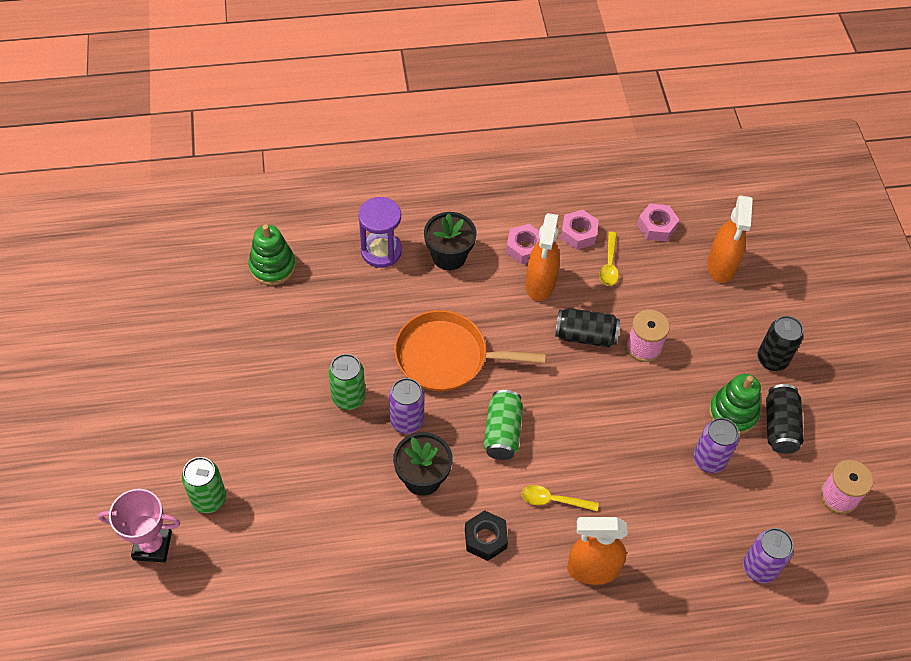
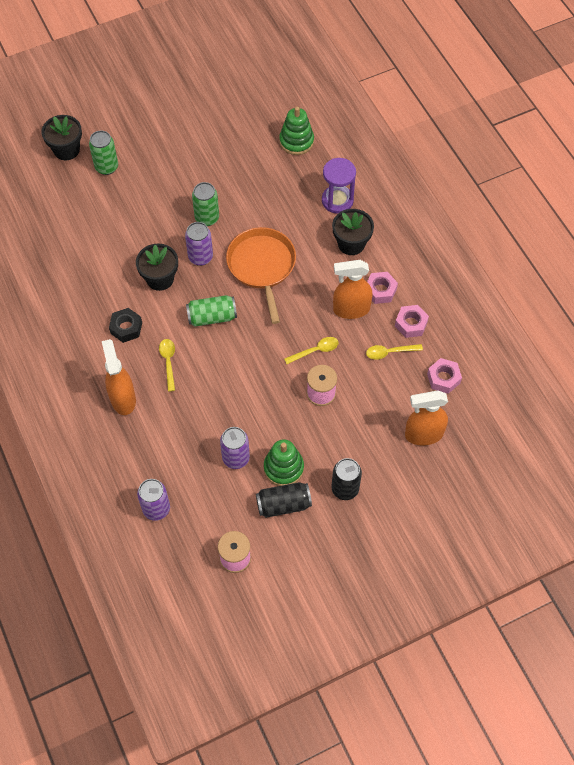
camera: 75 degrees right, 5 degrees up
pink trophy [98,489,180,562] -> black flower pot [41,115,82,160]
black can [555,308,620,347] -> yellow spoon [284,337,339,364]

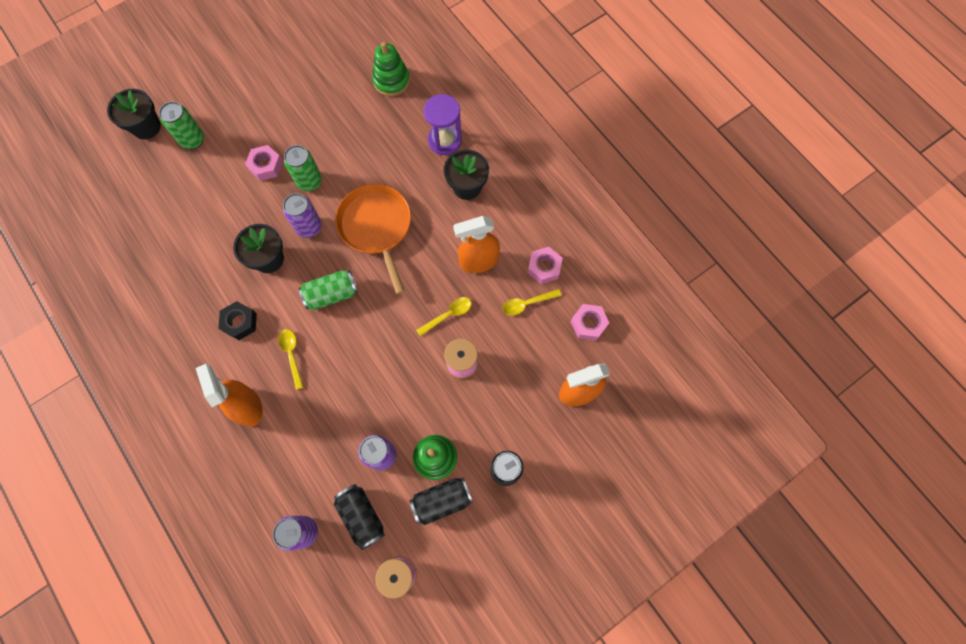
camera: 10 degrees left, 10 degrees up
pink nut [367,272,398,304] -> pink nut moved to [245,145,283,181]
none -> black can [334,484,385,550]

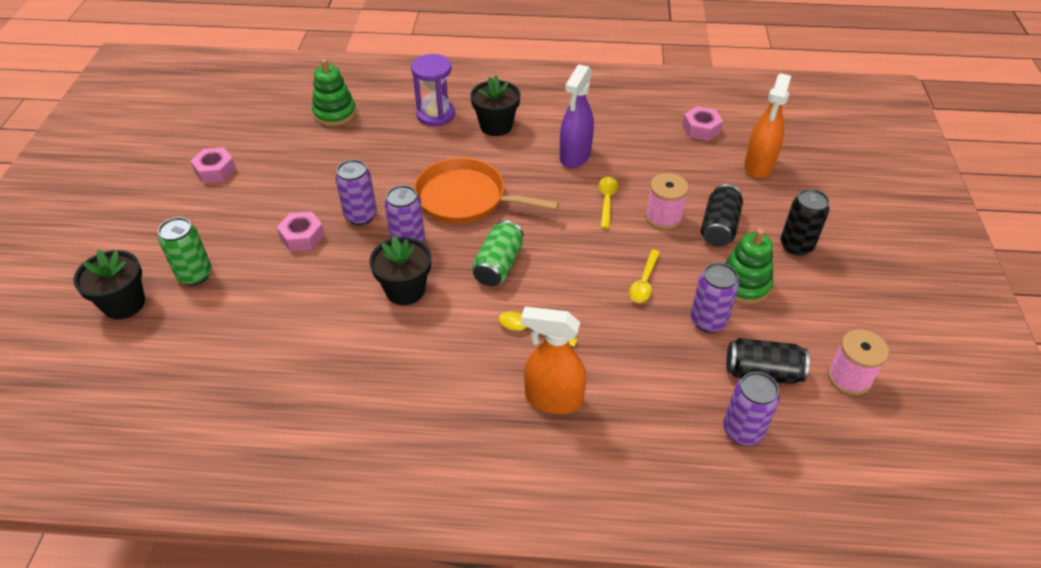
camera: 50 degrees left, 25 degrees down
black nut [218,301,257,340] -> none
green can [284,145,322,191] -> purple can [335,160,377,226]
black can [409,477,473,525] -> black can moved to [701,184,743,247]
orange spray bottle [453,216,500,273] -> purple spray bottle [560,64,594,168]
yellow spoon [503,289,562,315] -> yellow spoon moved to [629,249,660,303]
pink nut [528,247,563,284] -> pink nut moved to [191,147,236,183]

